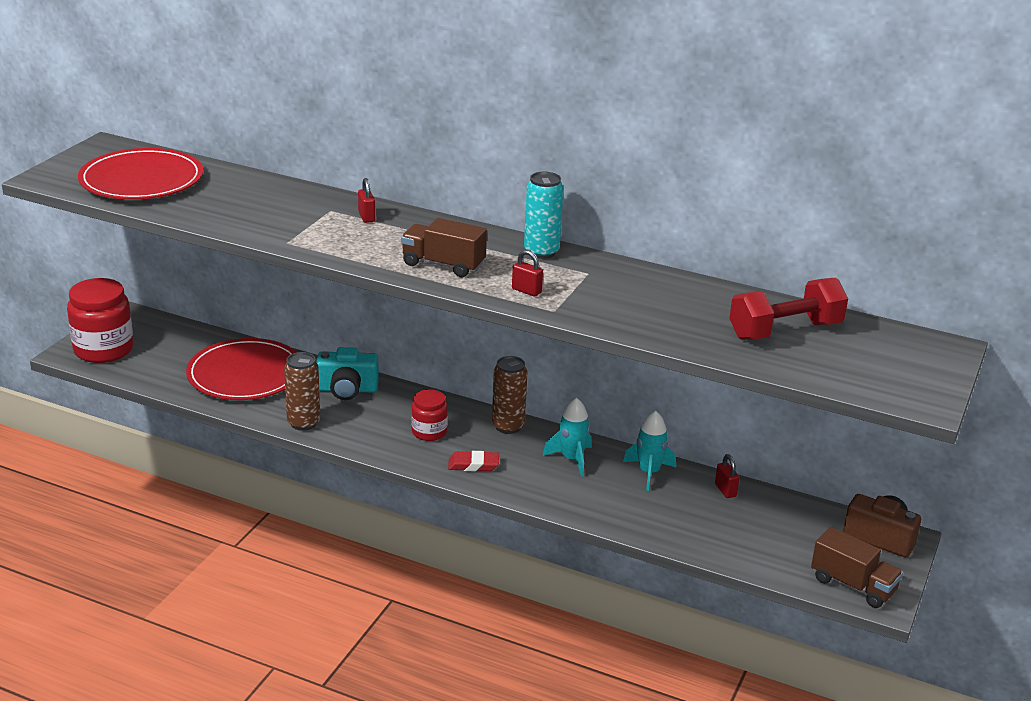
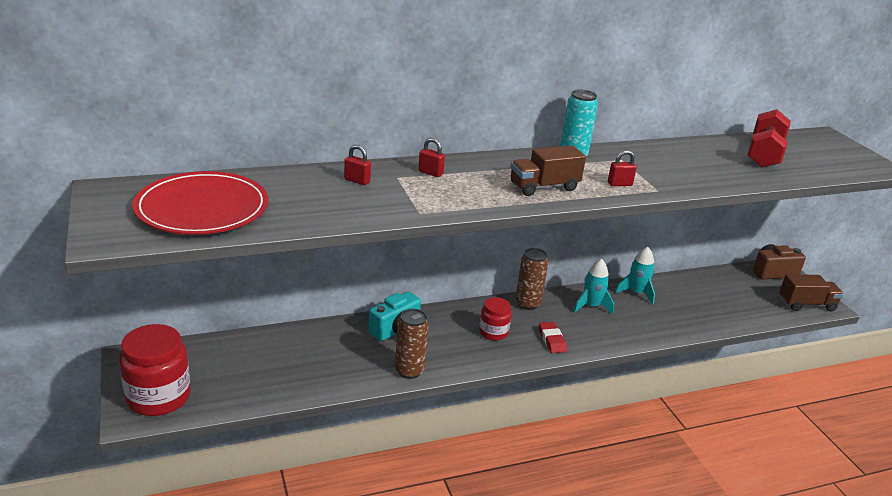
camera: 45 degrees left, 0 degrees up
red plate [186,338,297,400] -> none
red eraser [448,451,499,471] -> red eraser turned 60 degrees counterclockwise [539,322,567,353]
red padlock [715,454,739,498] -> red padlock moved to [344,145,371,185]

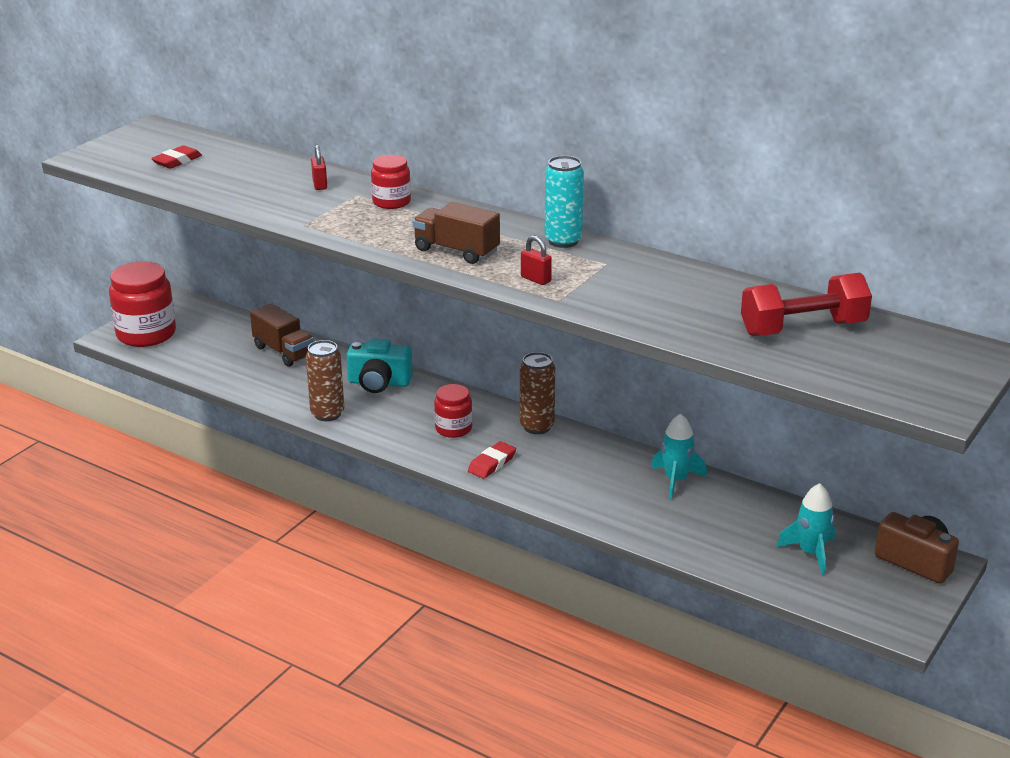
camera: 55 degrees right, 0 degrees up
red plate [132,171,268,235] -> red eraser [151,145,202,169]
red padlock [418,138,445,177] -> red jar [371,155,411,209]
turquoise rocket [573,259,614,314] -> turquoise rocket moved to [777,483,835,575]
brown truck [779,274,844,312] -> brown truck moved to [250,303,314,367]

